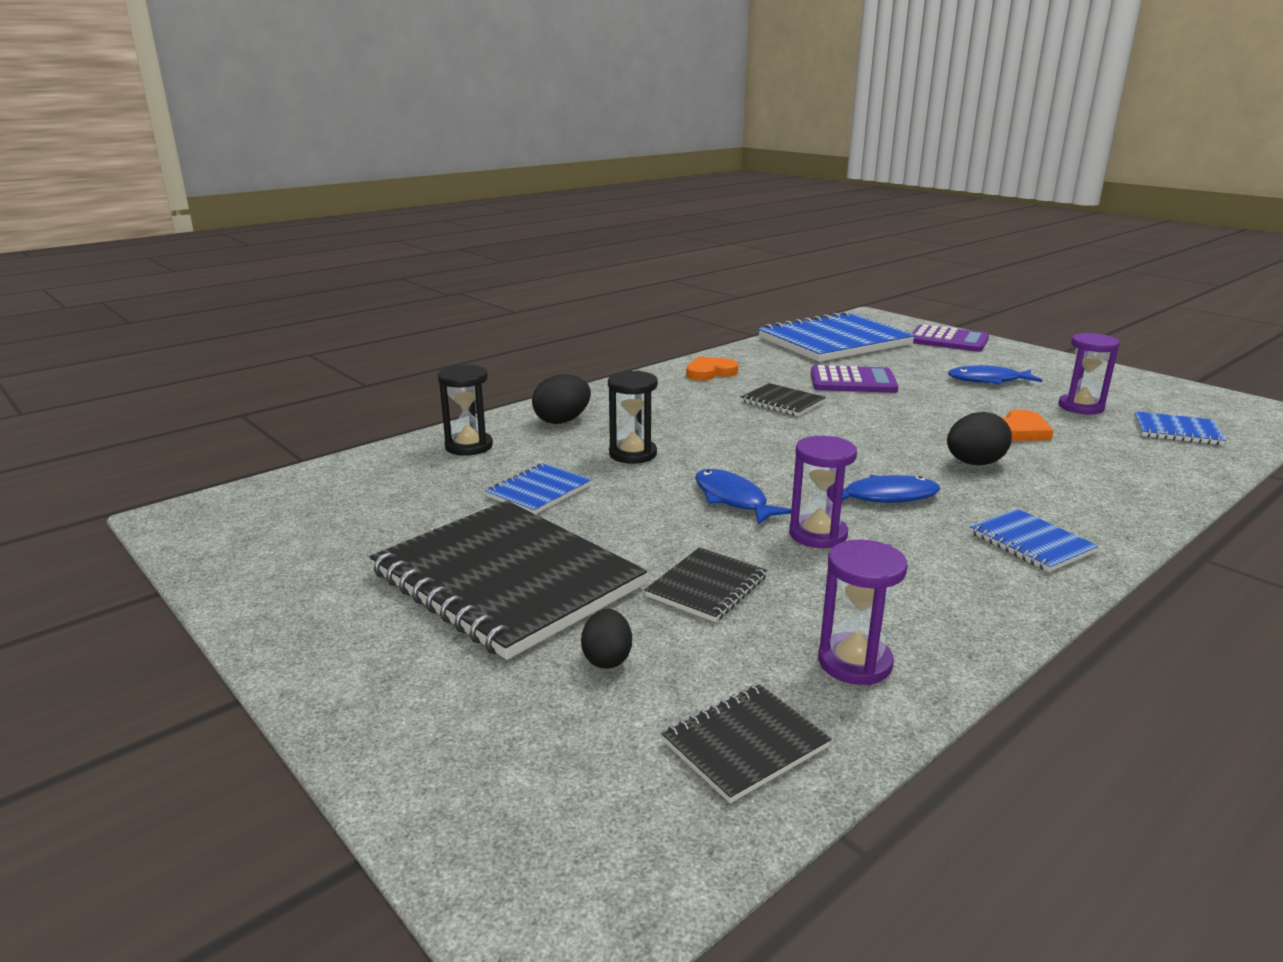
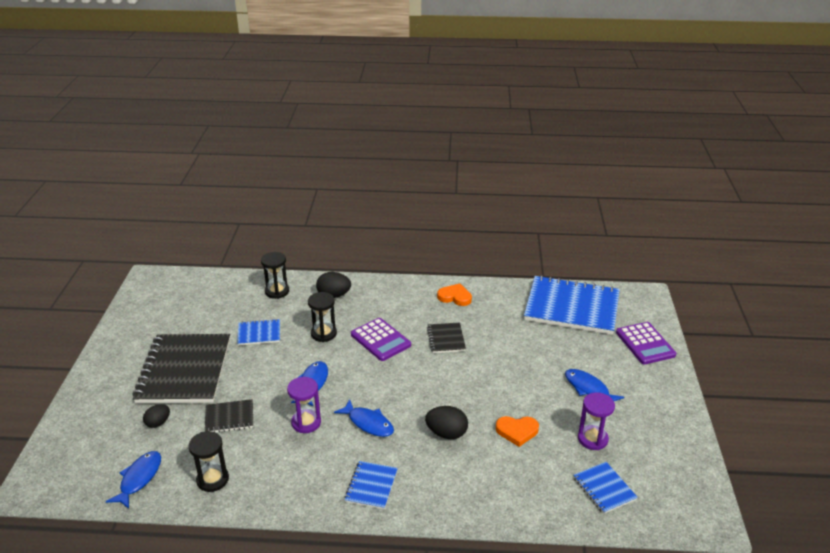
camera: 45 degrees right, 10 degrees up
black notebook [662,684,832,803] -> blue fish [106,451,161,509]
purple calculator [811,365,898,393] -> purple calculator moved to [351,318,411,361]
purple hourglass [818,540,908,685] -> black hourglass [188,431,229,492]

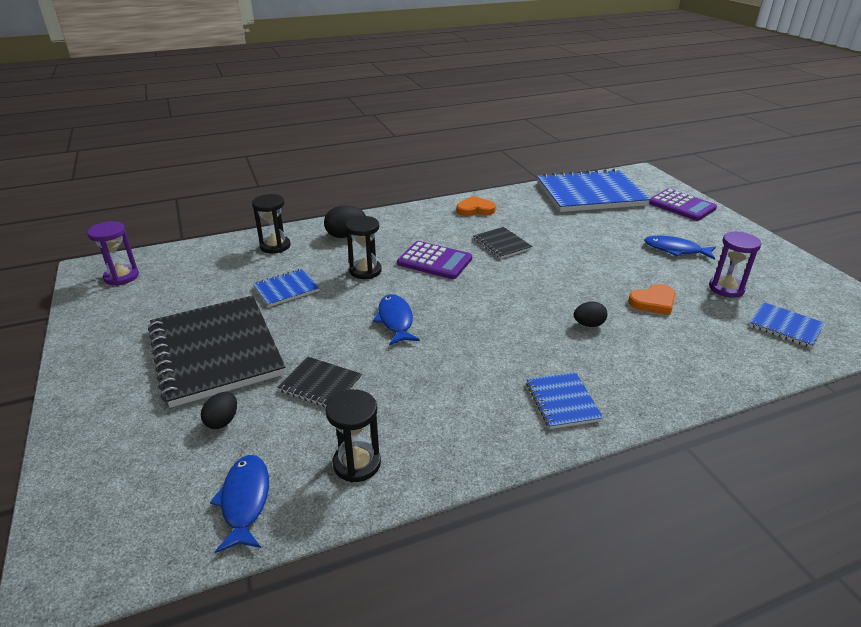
camera: 25 degrees left, 0 degrees up
black notebook [205,399,253,432] -> black notebook turned 60 degrees clockwise [278,357,362,407]
purple hourglass [287,377,321,433] -> purple hourglass moved to [87,221,139,286]
blue fish [334,399,394,437] -> none
black egg [425,406,468,439] -> black egg [574,301,607,327], size x0.65

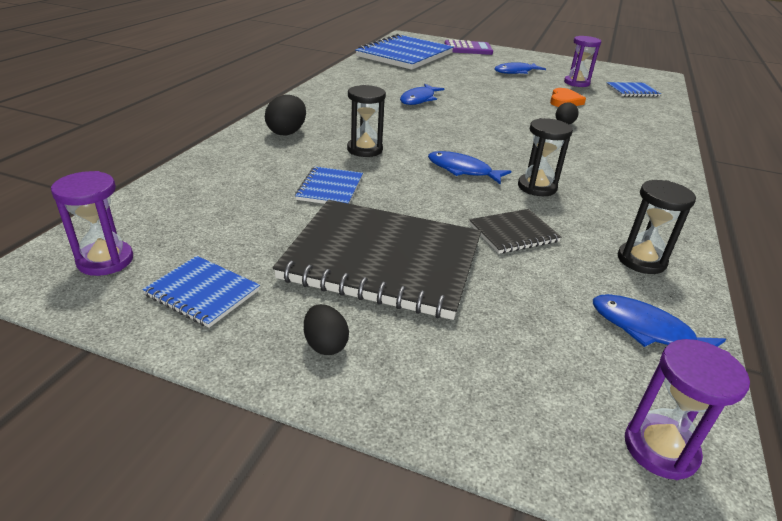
camera: 50 degrees left, 0 degrees up
black egg [201,392,237,429] -> black egg moved to [304,304,349,355]
black hourglass [252,194,290,254] -> black hourglass moved to [518,118,573,196]
purple calculator [397,241,472,279] -> none
orange heart [456,196,496,216] -> none
black notebook [473,227,532,259] -> blue fish [400,84,444,105]
blue notebook [526,372,603,429] -> blue notebook moved to [142,256,260,328]
none -> purple hourglass [625,339,750,480]

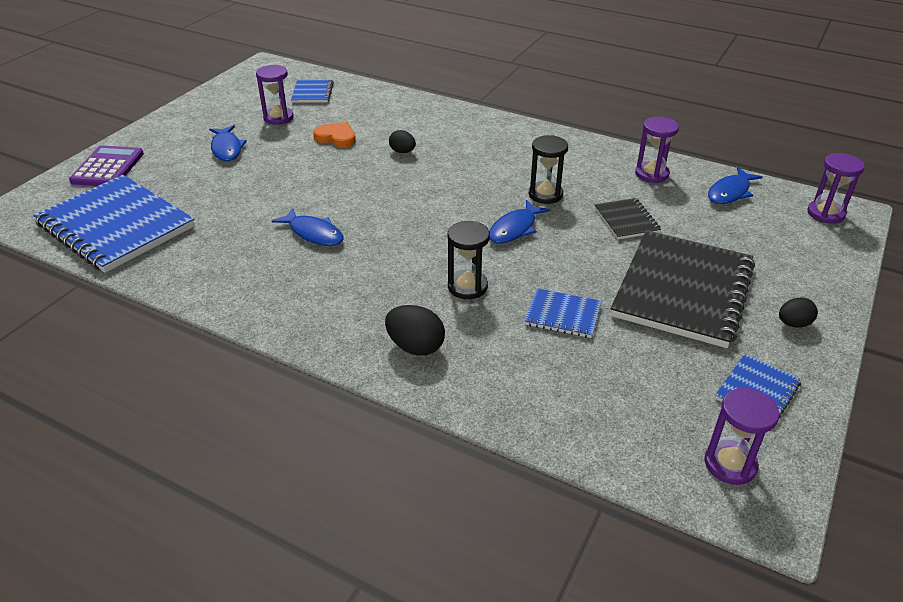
camera: 80 degrees left, 5 degrees up
black hourglass [618,180,696,274] -> purple hourglass [635,117,679,183]

